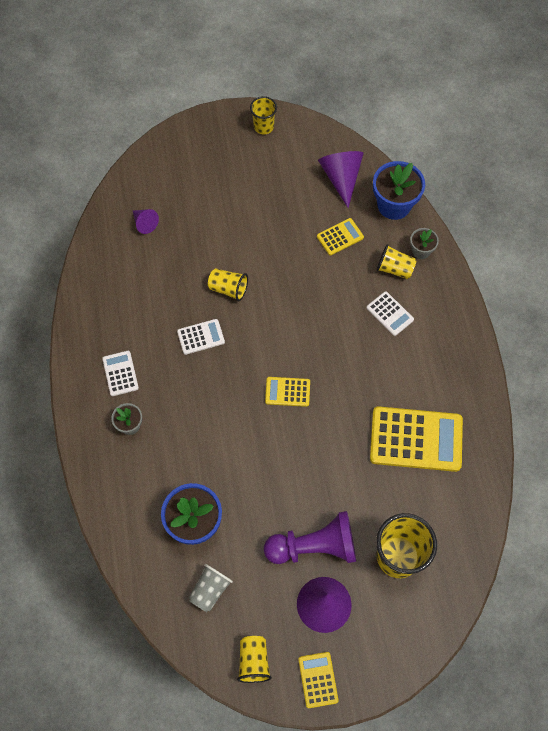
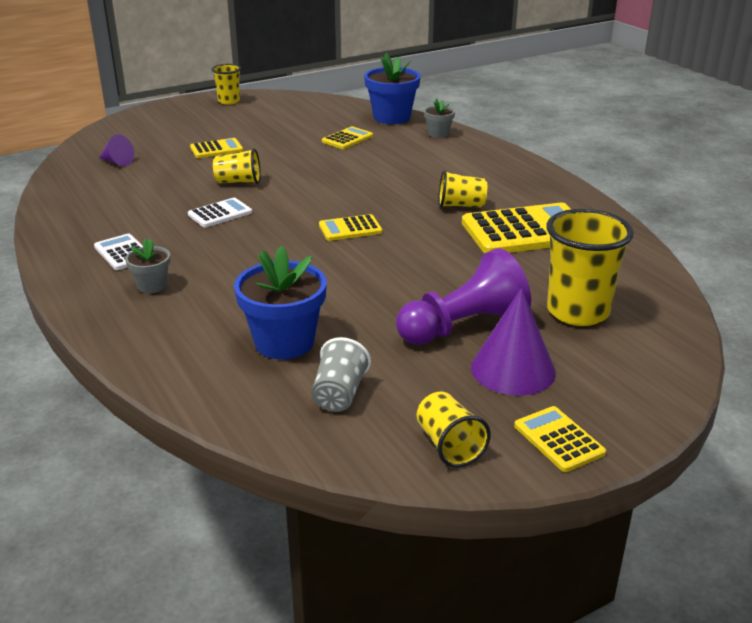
camera: 20 degrees left, 35 degrees down
purple cone [318,151,364,208] -> none
white calculator [366,291,414,336] -> none
yellow cup [376,244,417,279] -> yellow cup moved to [438,170,487,208]
none -> yellow calculator [190,138,243,158]

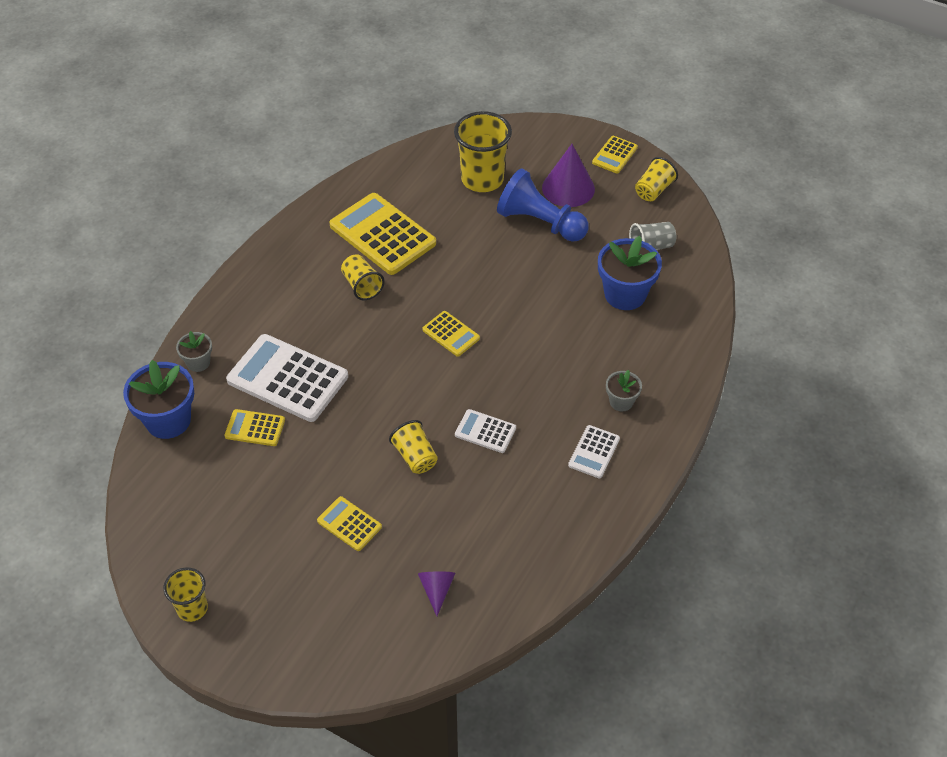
camera: 120 degrees left, 20 degrees up
purple pawn [396,248,531,345] -> blue pawn [497,168,589,242]
none -> white calculator [226,334,348,422]

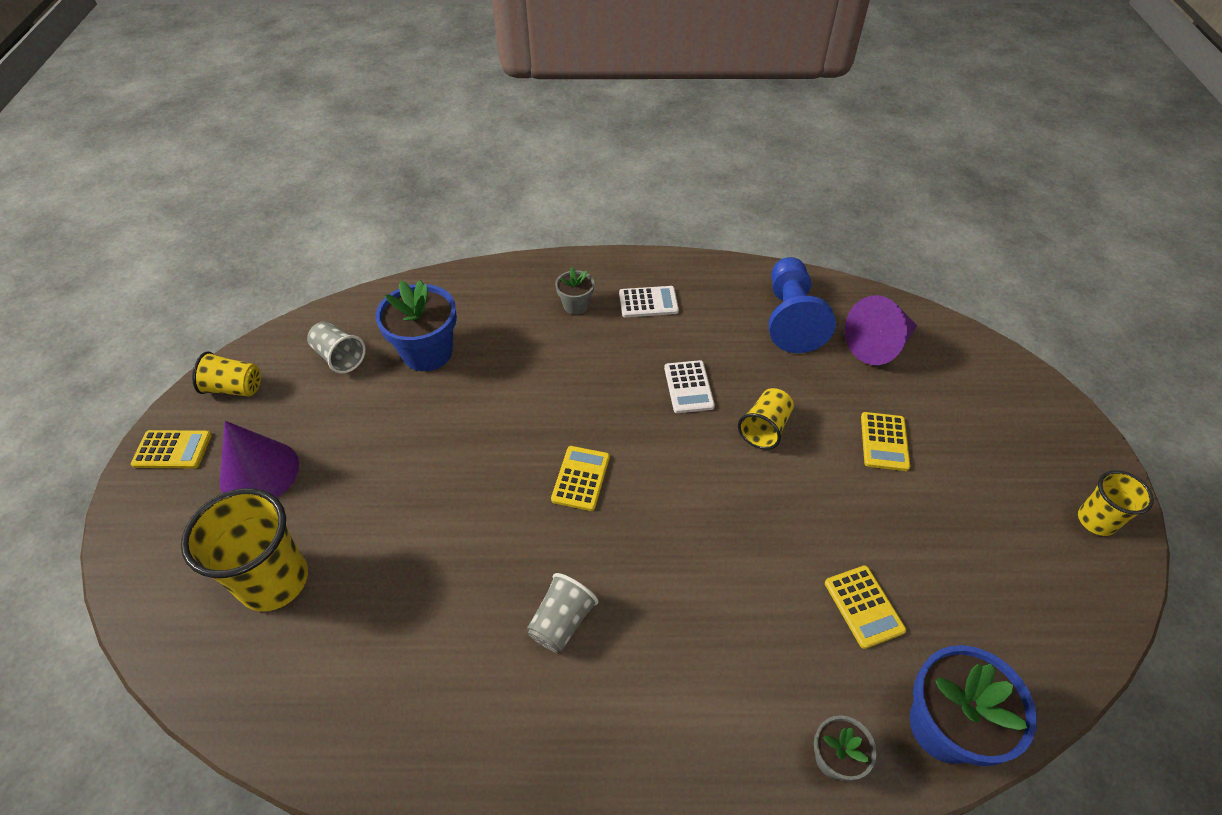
camera: 120 degrees left, 0 degrees up
white calculator [226,334,348,422] -> none
yellow calculator [329,193,436,275] -> none
yellow cup [341,254,385,300] -> grey cup [527,573,598,653]
purple cone [418,571,455,616] -> purple cone [845,295,917,365], size x1.78
blue pawn [497,168,589,242] -> blue pawn moved to [769,257,836,353]

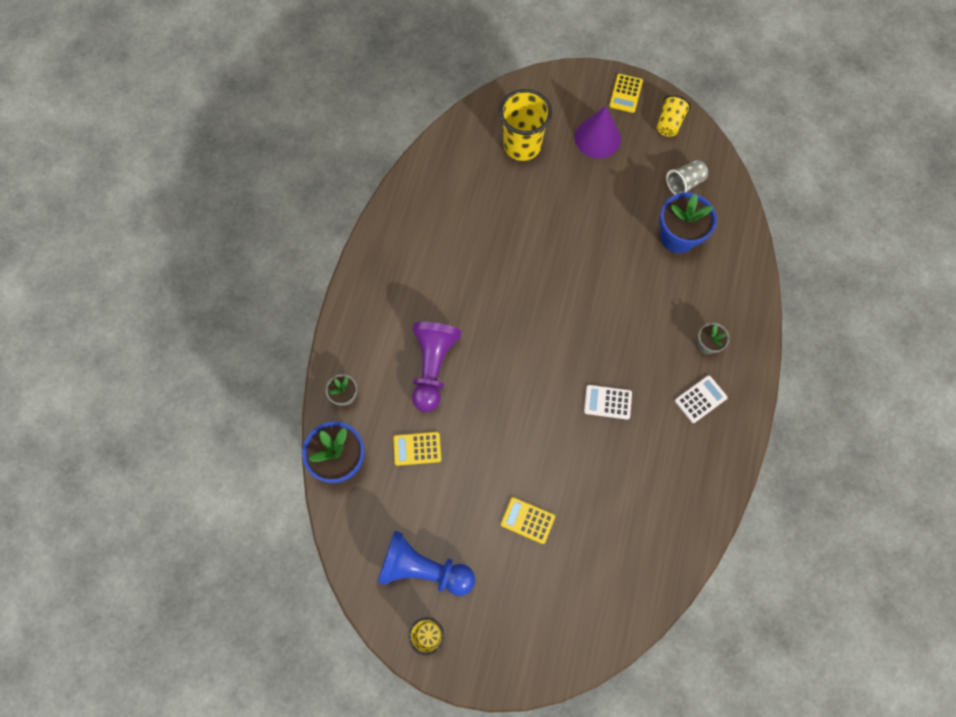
camera: 105 degrees right, 20 degrees up
grey cup [527,573,598,653] -> none
yellow calculator [551,446,610,511] -> none
white calculator [619,286,679,317] -> white calculator turned 135 degrees counterclockwise [675,375,728,423]
yellow cup [738,388,794,450] -> none
blue pawn [769,257,836,353] -> blue pawn moved to [378,531,475,596]
purple cone [845,295,917,365] -> none
none -> purple pawn [412,322,461,412]

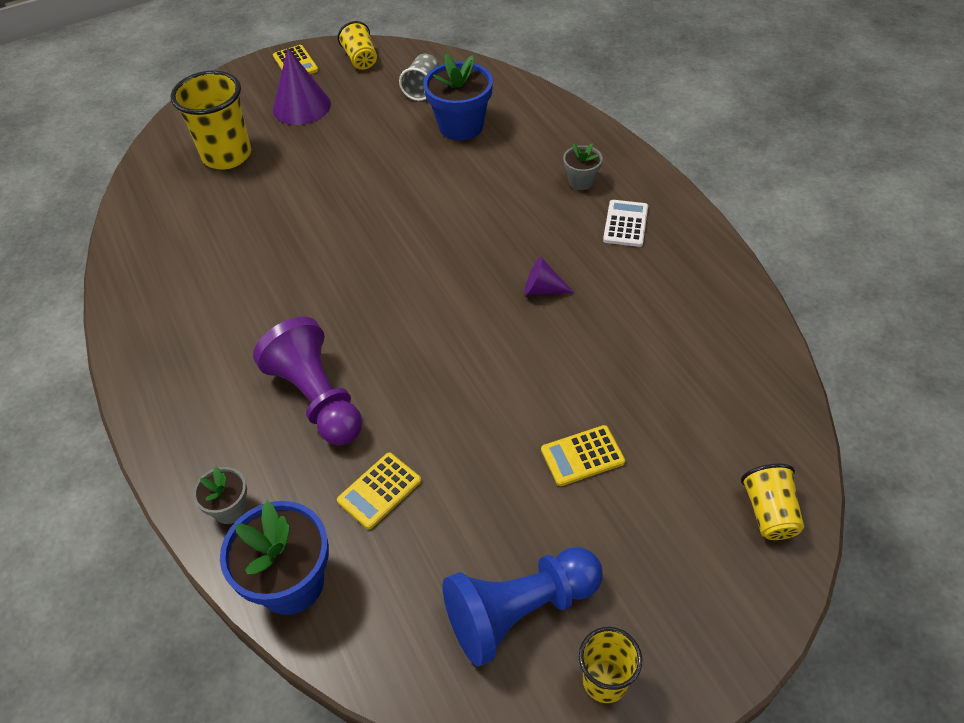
camera: 40 degrees left, 20 degrees down
white calculator [584,385,632,420] -> purple cone [524,257,574,295]
none -> yellow cup [741,464,804,540]

